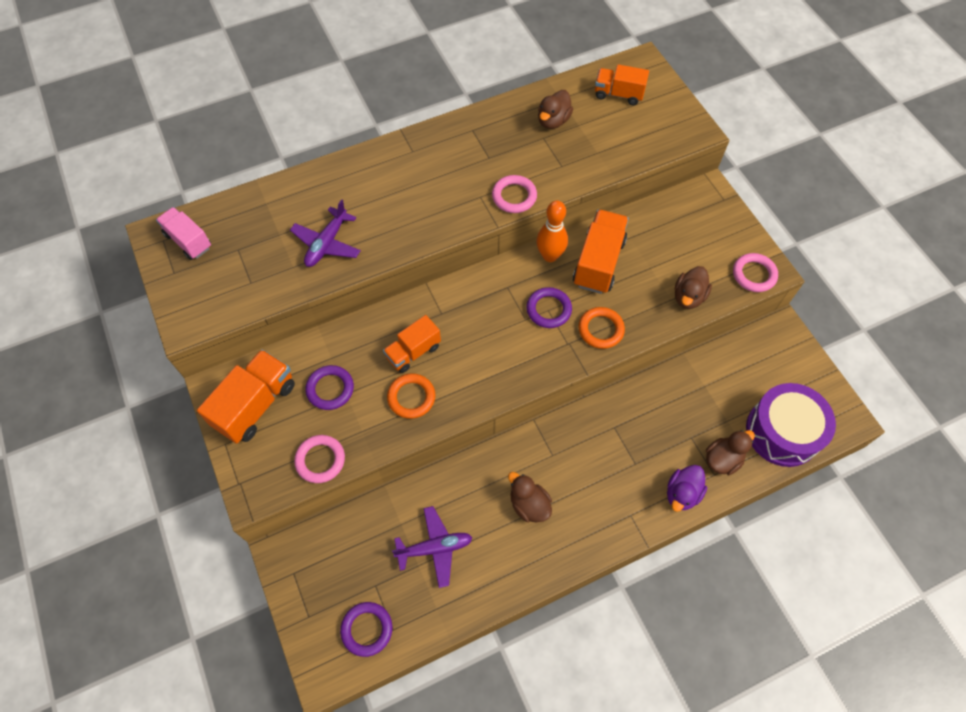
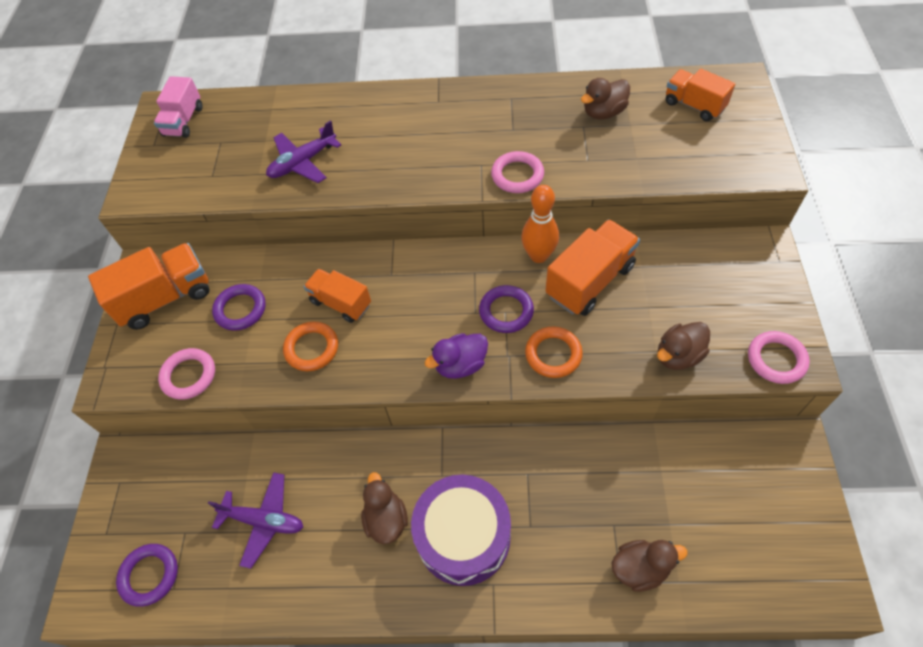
camera: 30 degrees right, 5 degrees down
pink truck [156,207,211,260] -> pink truck turned 150 degrees counterclockwise [154,76,203,138]
orange truck [383,315,441,373] -> orange truck turned 45 degrees clockwise [304,269,371,323]
purple duck [667,465,707,512] -> purple duck moved to [424,333,488,379]
purple drum [746,383,836,467] -> purple drum moved to [411,475,511,586]

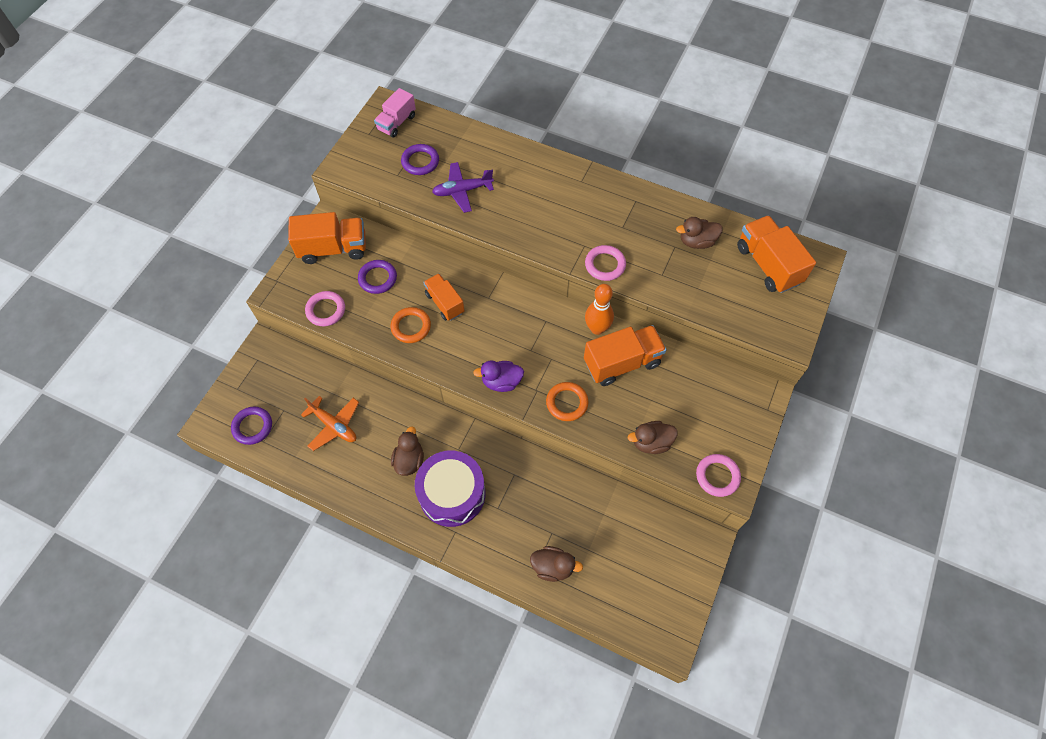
camera: 20 degrees right, 5 degrees up
purple plane [208,472,303,569] -> orange plane [301,396,359,451]
purple ring [479,285,534,333] -> purple ring moved to [401,144,439,175]
orange truck [666,69,735,121] -> orange truck [737,215,816,293], size x1.55

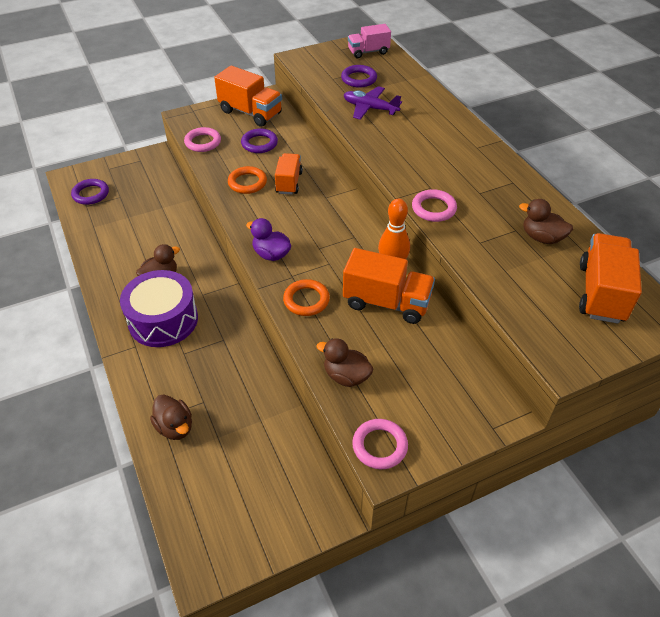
camera: 40 degrees right, 15 degrees down
orange plane [301,396,359,451] -> none

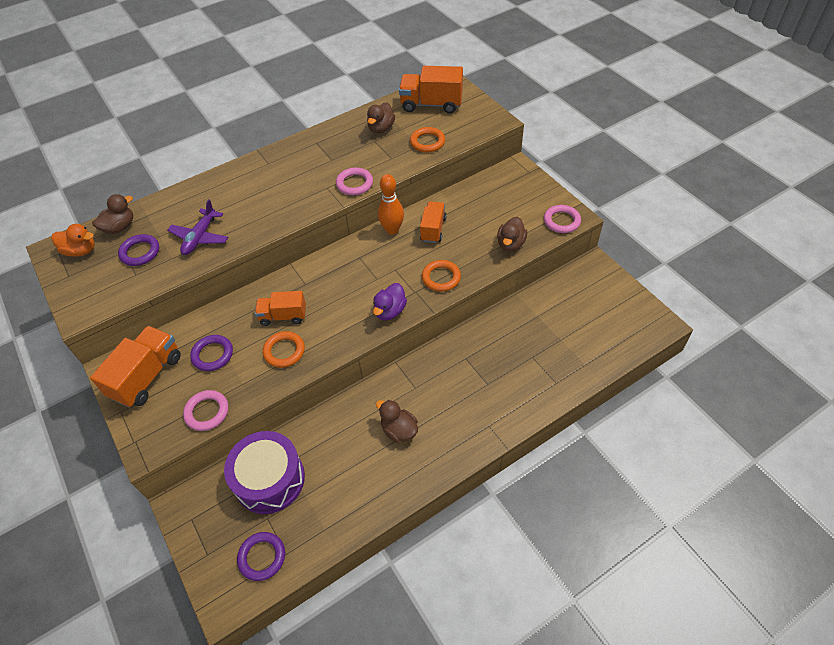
camera: 95 degrees left, 5 degrees up
purple drum [120,270,198,347] -> purple drum moved to [224,431,305,514]
brown duck [150,394,192,440] -> brown duck moved to [92,194,133,234]
orange truck [343,248,435,324] -> orange truck [420,201,447,243], size x0.65
pink truck [348,24,391,58] -> orange duck [52,224,95,257]
none -> orange ring [410,127,445,153]

